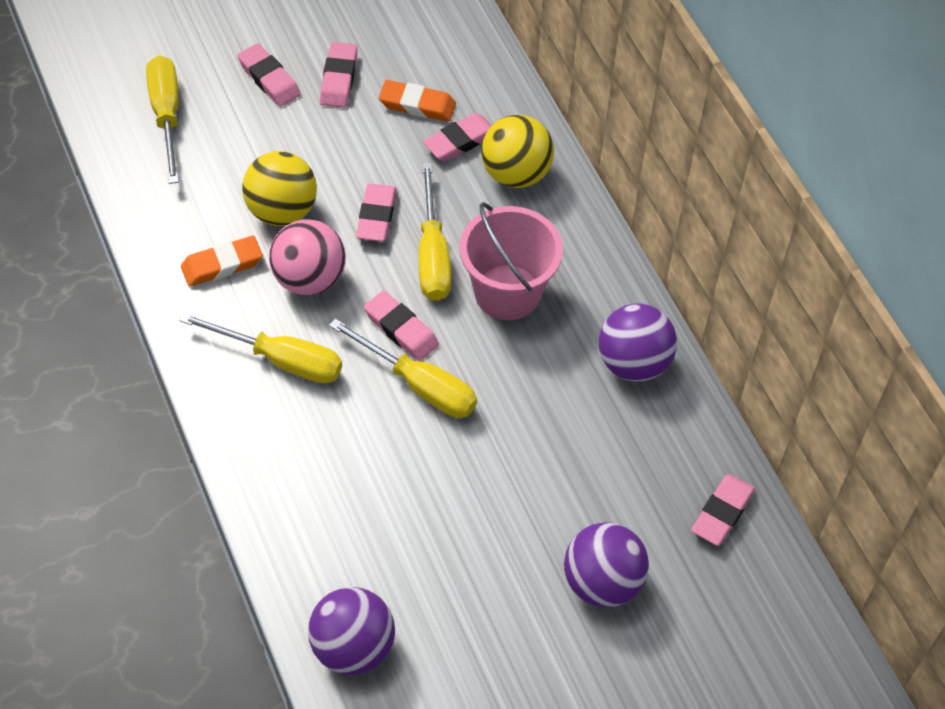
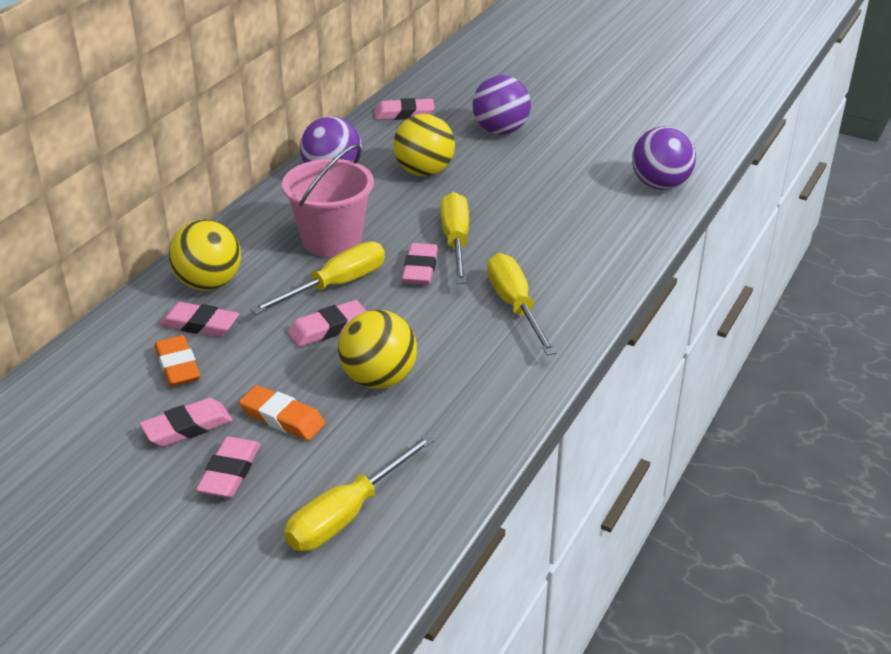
camera: 125 degrees left, 20 degrees down
orange eraser [181,236,263,287] -> orange eraser moved to [239,385,325,440]
pink ball [269,219,346,295] -> none
none -> yellow ball [393,114,455,176]

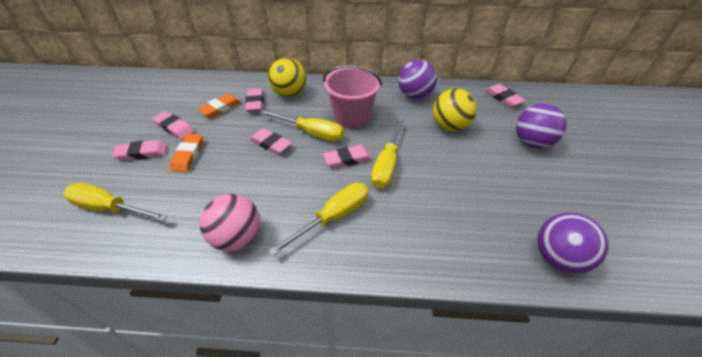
camera: 65 degrees right, 10 degrees up
yellow ball [338,310,417,389] -> none
yellow screwdriver [441,192,469,284] -> yellow screwdriver turned 135 degrees clockwise [371,118,404,189]
none -> pink ball [200,194,260,251]

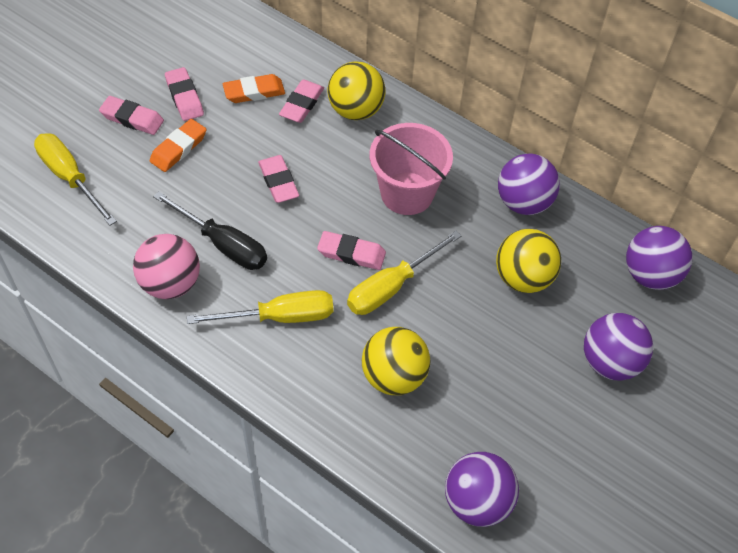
camera: 30 degrees right, 10 degrees up
yellow screwdriver [259,110,344,142] -> none
pink eraser [485,84,526,107] -> purple ball [626,226,693,290]
none -> black screwdriver [153,191,267,270]
none -> yellow ball [362,327,430,395]

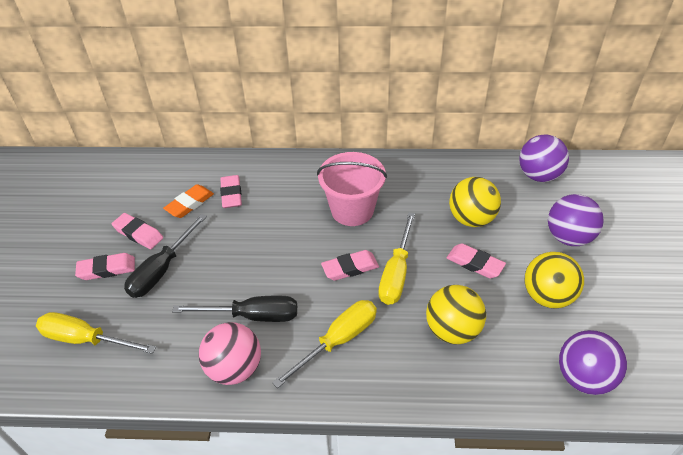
camera: 30 degrees left, 10 degrees down
orange eraser [150,119,206,172] -> black screwdriver [124,214,207,298]
pink eraser [258,155,299,203] -> pink eraser moved to [447,243,506,278]
yellow ball [328,62,385,120] -> yellow ball moved to [525,252,584,309]
purple ball [498,154,560,215] -> none

